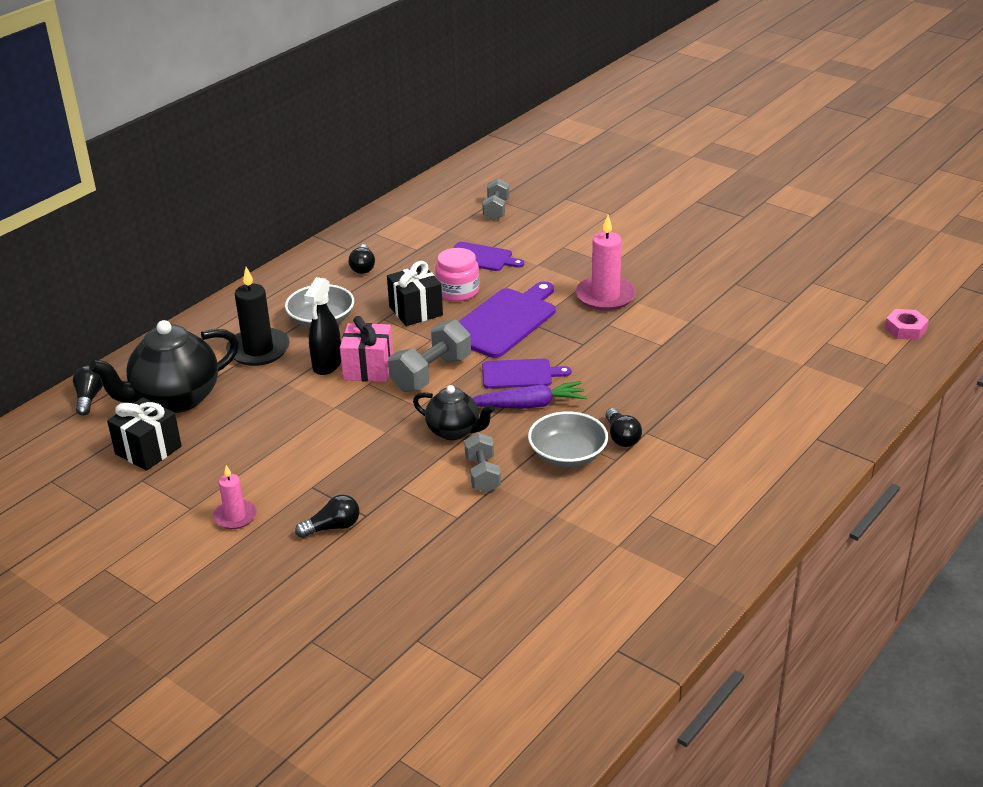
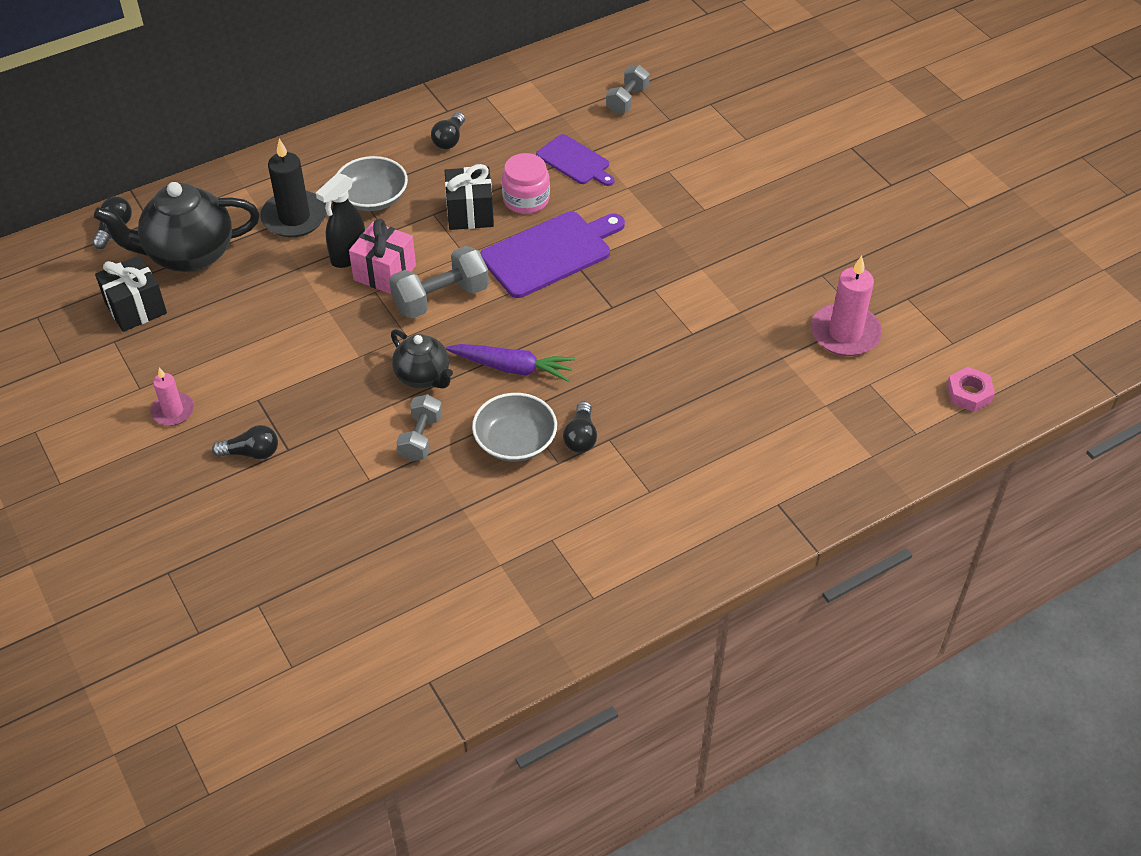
camera: 20 degrees right, 15 degrees up
purple cutting board [482,359,571,389] -> none
pink candle [576,215,636,311] -> pink candle moved to [811,256,882,356]

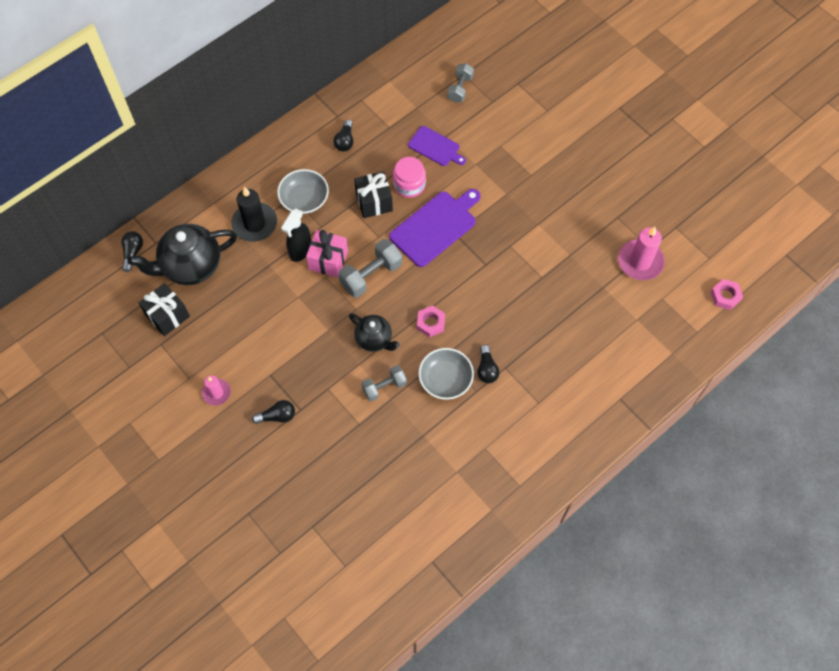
camera: 10 degrees left, 15 degrees up
grey dumbbell [396,394,442,461] -> grey dumbbell turned 60 degrees clockwise [361,365,407,401]
purple carrot [445,344,575,381] -> pink nut [417,305,445,337]

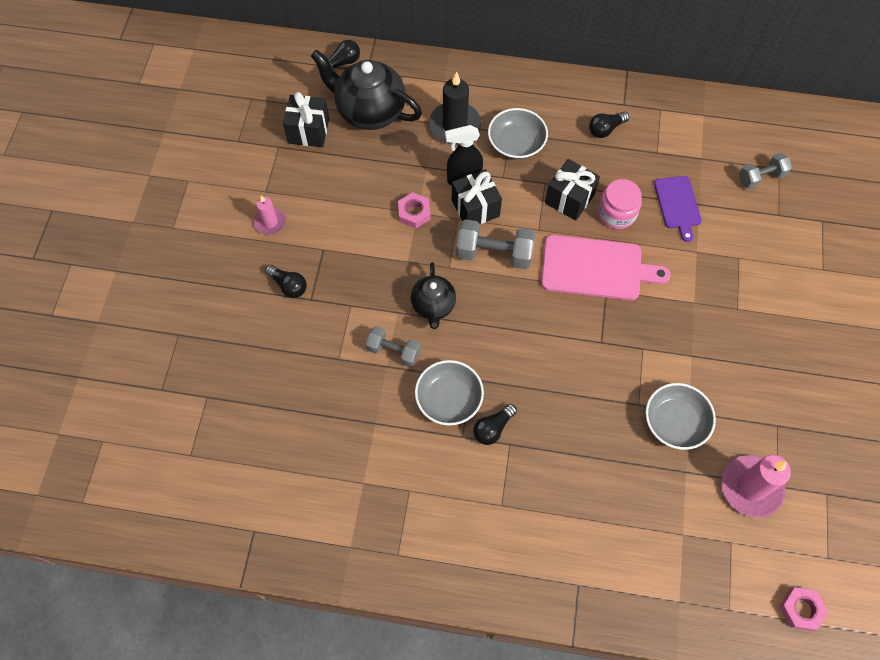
camera: 50 degrees right, 0 degrees up
pink gift [306,230,348,278] -> black gift [452,169,502,224]
purple cutting board [389,189,481,267] -> pink cutting board [541,235,671,300]
pink nut [417,305,445,337] -> pink nut moved to [398,192,431,228]
none -> grey bowl [645,383,716,450]

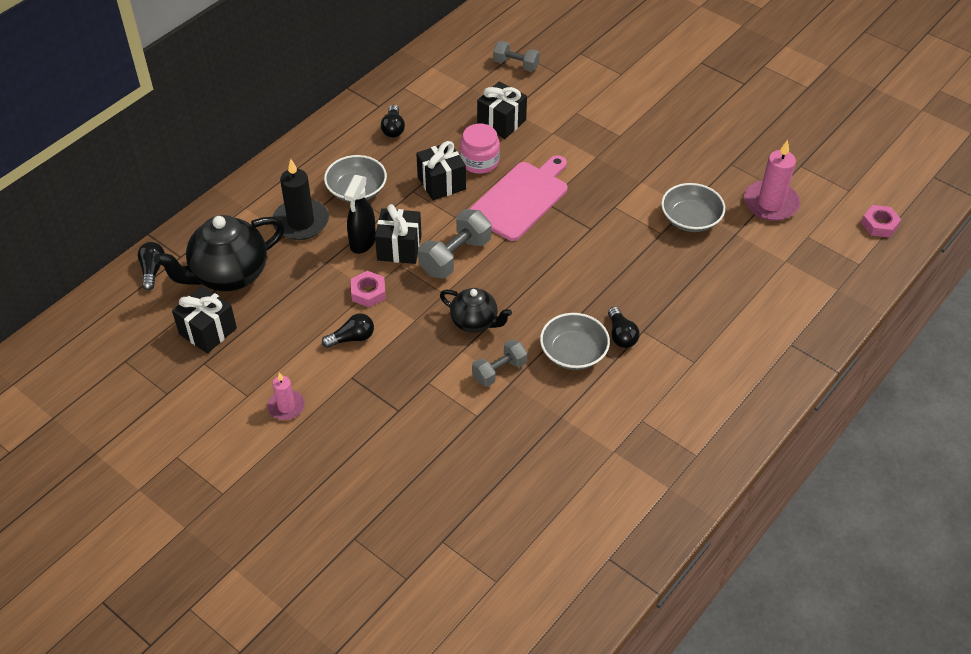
camera: 60 degrees left, 15 degrees down
black light bulb [265,265,307,298] -> black light bulb moved to [322,313,374,348]
purple cutting board [654,176,702,242] -> black gift [477,82,527,139]
grey dumbbell [739,152,792,189] -> grey dumbbell turned 75 degrees counterclockwise [493,41,540,72]

